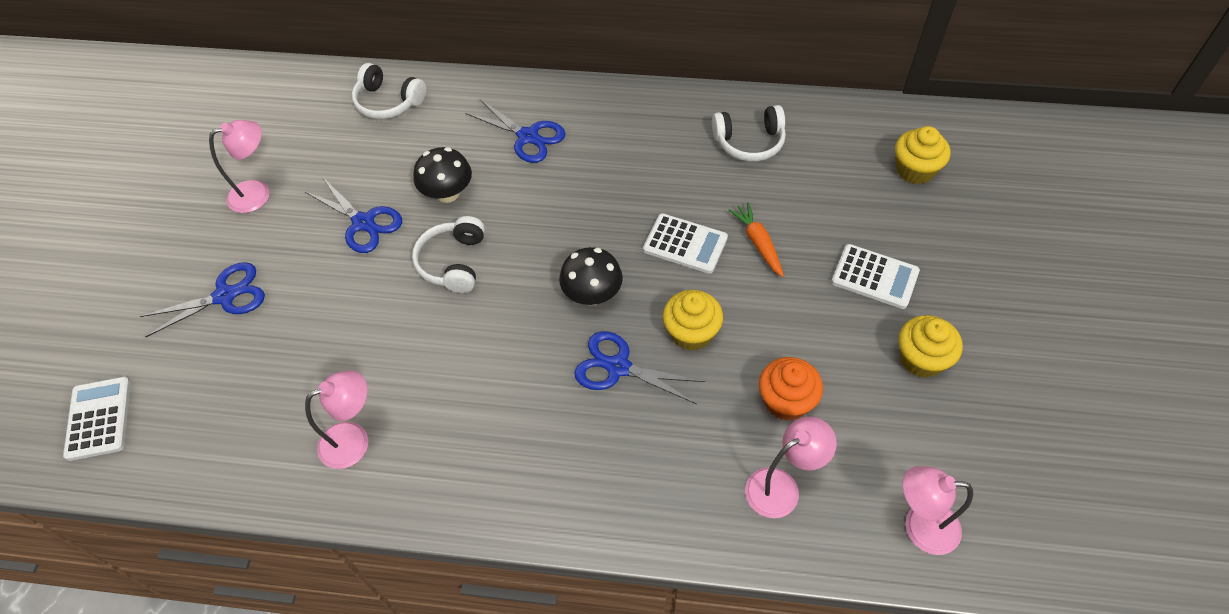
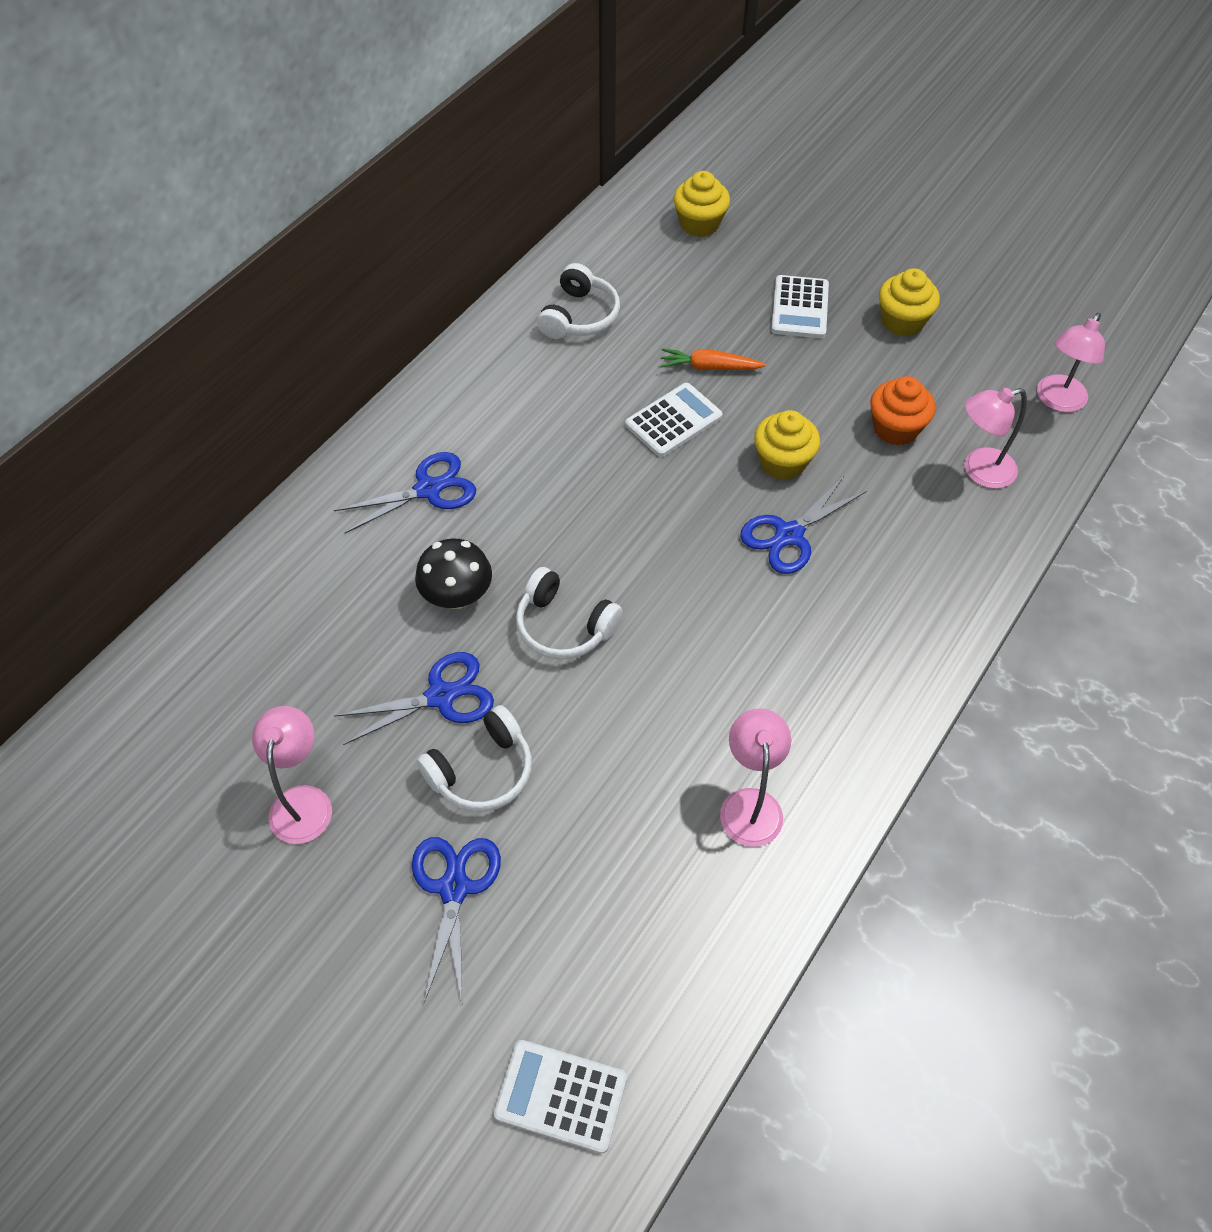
camera: 65 degrees left, 0 degrees up
white headphones [352,63,426,119] -> white headphones moved to [416,705,532,812]
black mushroom [559,247,623,305] -> none
pink lamp [745,417,837,518] -> pink lamp turned 105 degrees counterclockwise [965,388,1027,489]
white calculator [831,244,920,309] -> white calculator turned 135 degrees clockwise [771,275,829,338]

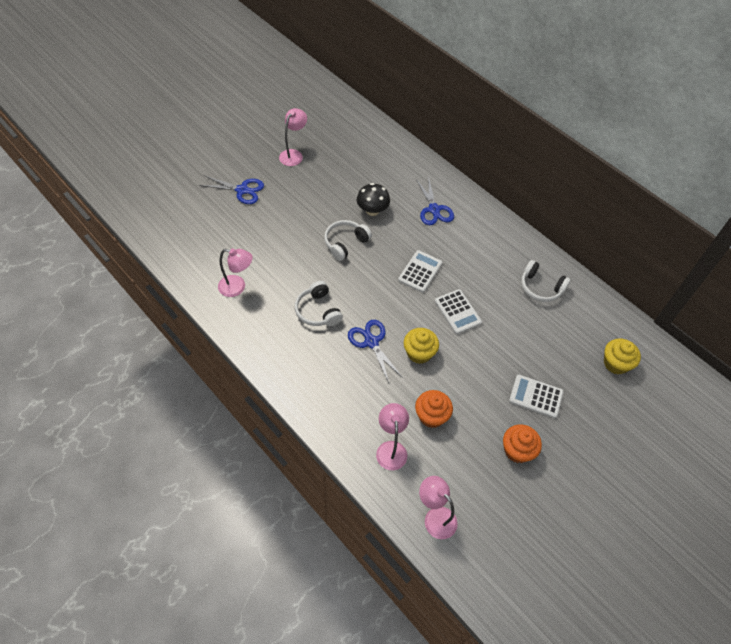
camera: 100 degrees right, 0 degrees up
pink lamp [252,706,332,844] -> pink lamp turned 75 degrees counterclockwise [279,108,307,166]
blue scissors [334,652,494,745] -> none
white headphones [416,705,532,812] -> white headphones moved to [295,281,343,326]
white calculator [494,1040,627,1154] -> white calculator moved to [398,250,442,293]
orange carrot [660,348,766,370] -> none
yellow cupcake [879,268,940,336] -> orange cupcake [503,424,542,463]

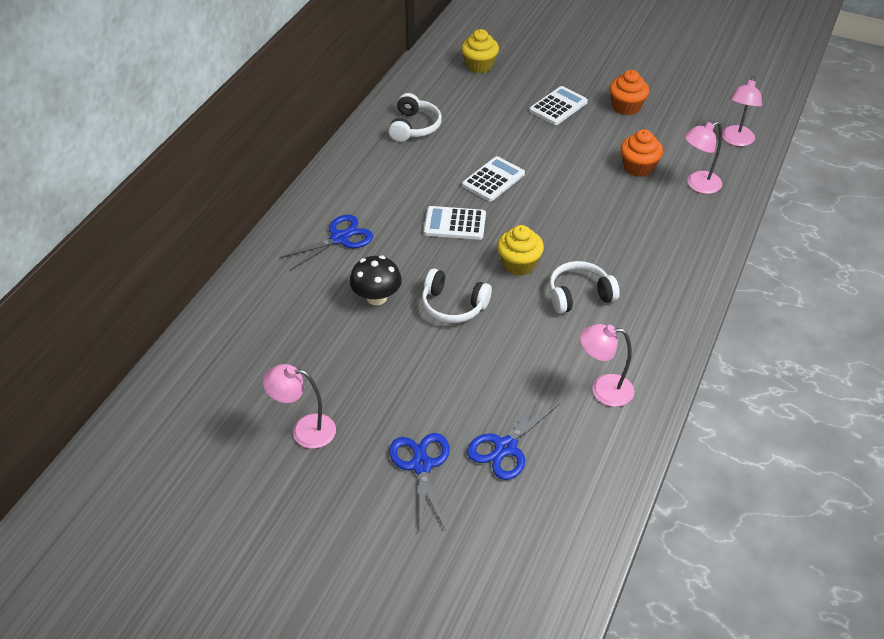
camera: 110 degrees left, 10 degrees down
pink lamp [218,248,253,297] -> pink lamp turned 75 degrees counterclockwise [580,324,634,407]
white headphones [295,281,343,326] -> white headphones turned 150 degrees counterclockwise [549,261,620,314]
blue scissors [348,320,403,383] -> blue scissors moved to [467,393,560,480]
yellow cupcake [404,328,439,364] -> yellow cupcake moved to [497,225,544,276]
white calculator [509,375,563,418] -> white calculator turned 135 degrees counterclockwise [529,86,588,125]

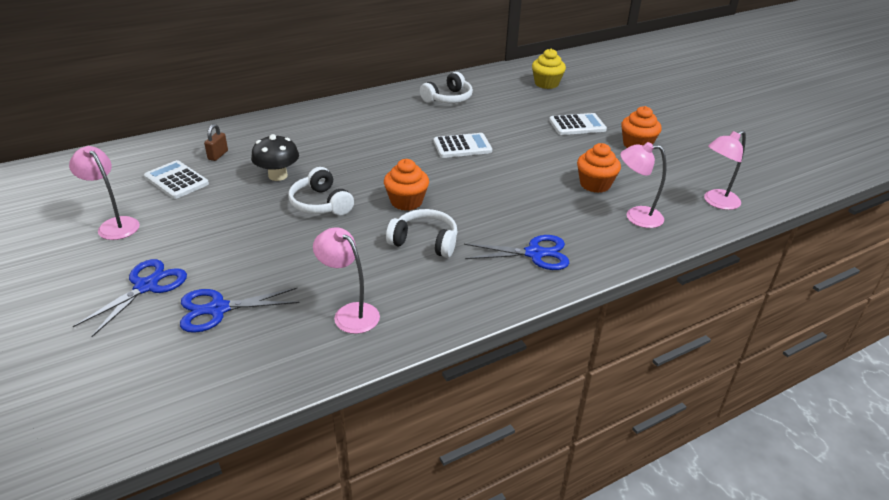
camera: 35 degrees right, 10 degrees down
blue scissors [279,215,373,271] -> blue scissors moved to [464,235,569,270]
white calculator [424,206,486,240] -> white calculator moved to [144,160,209,199]
yellow cupcake [497,225,544,276] -> orange cupcake [384,159,429,211]
none -> brown padlock [204,124,228,161]

